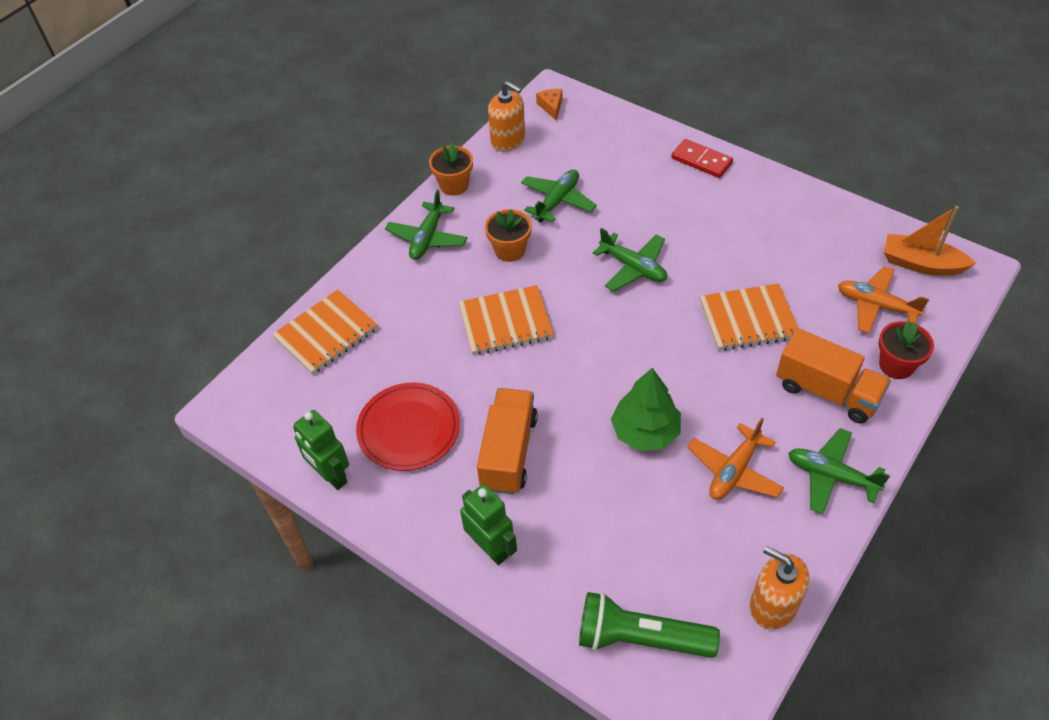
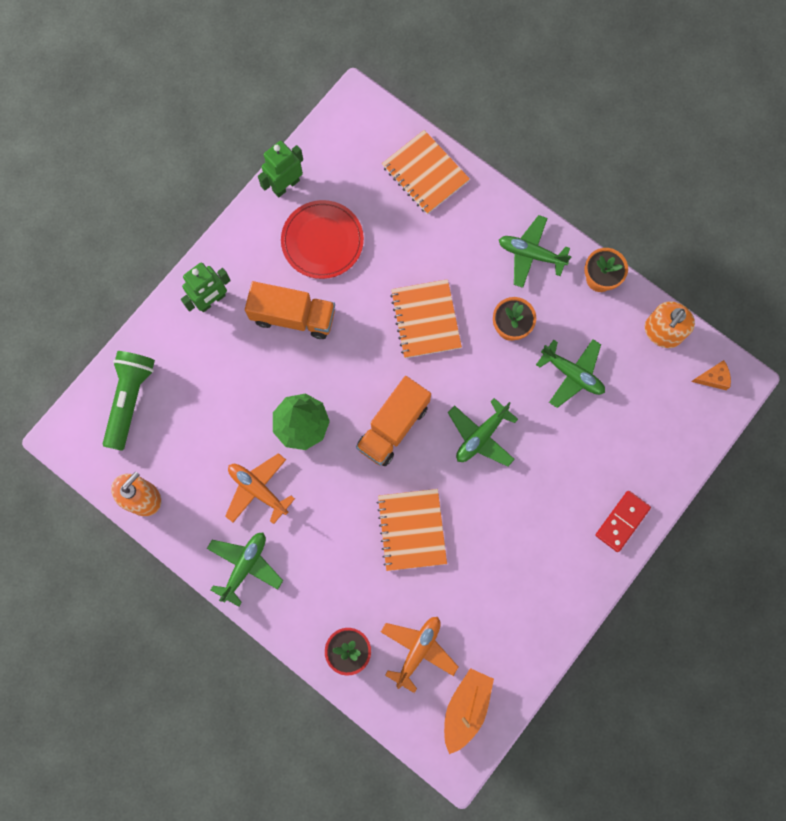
camera: 90 degrees right, 25 degrees up
orange truck [776,328,891,424] -> orange truck moved to [356,376,431,466]

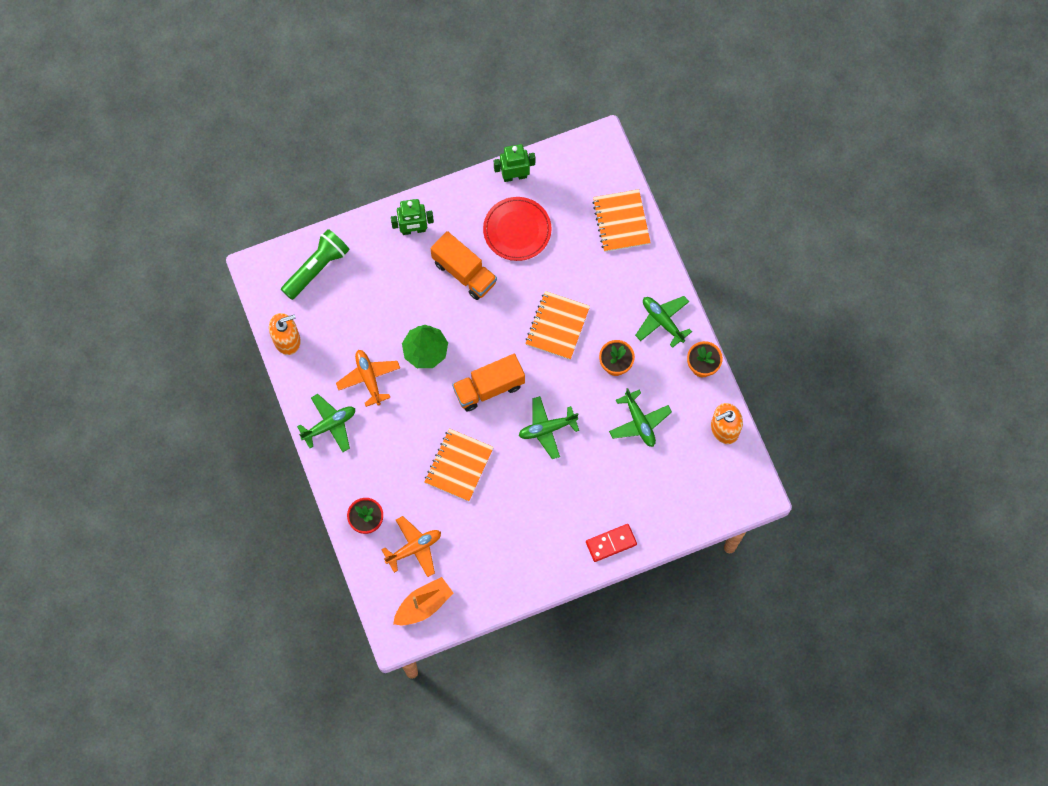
camera: 30 degrees right, 5 degrees down
orange cheese [691,360,731,390] -> none

